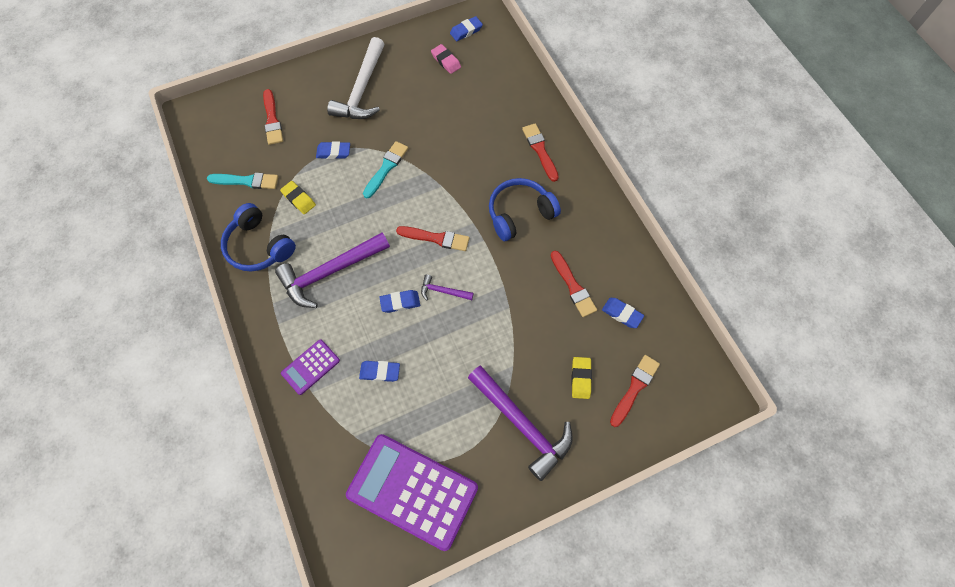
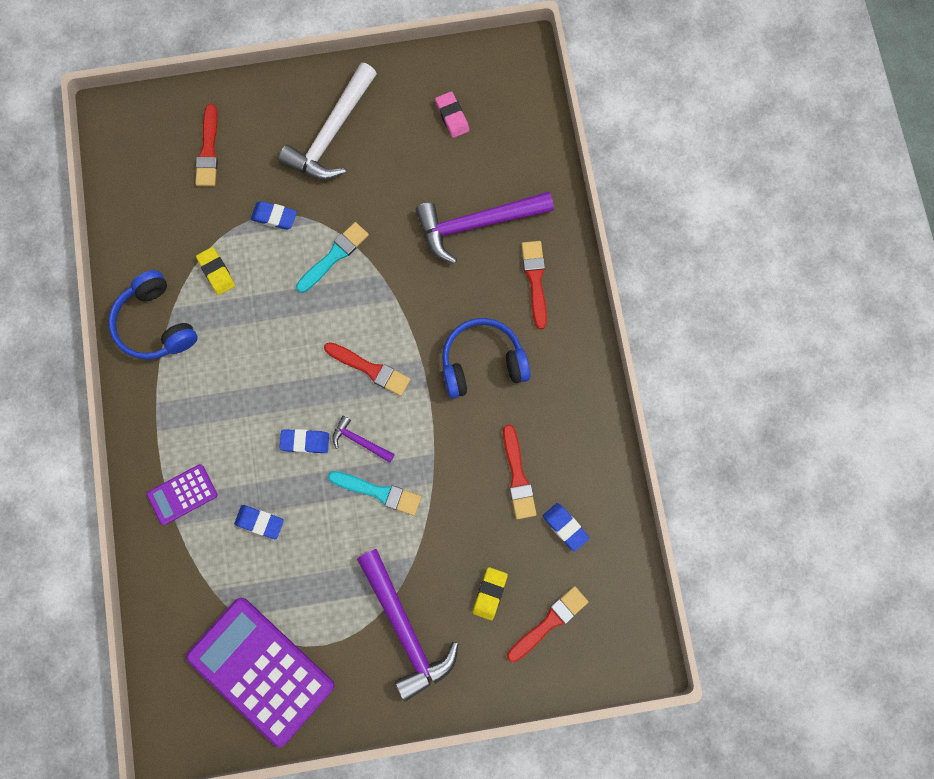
camera: 15 degrees right, 10 degrees up
turquoise brush [207,173,278,189] -> turquoise brush moved to [328,471,421,516]
purple hammer [275,233,390,308] -> purple hammer moved to [416,192,554,264]
blue eraser [450,16,483,41] -> none

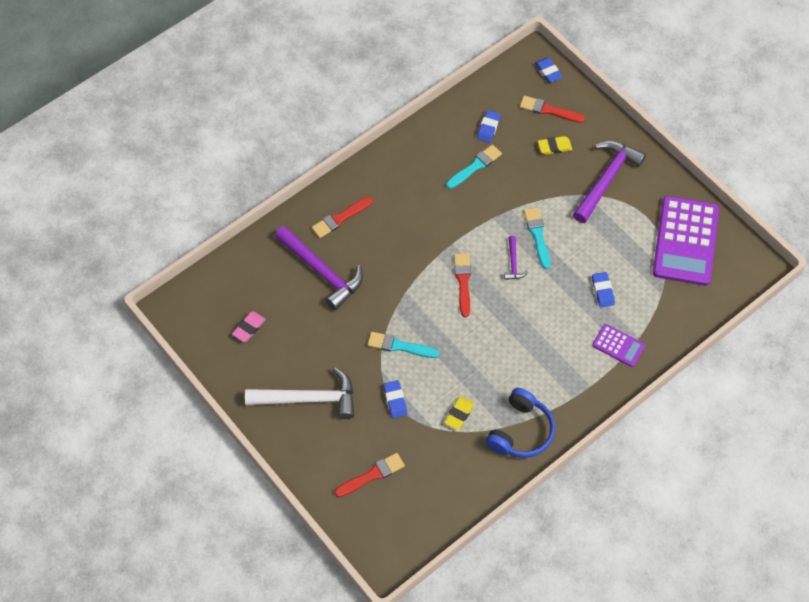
camera: 120 degrees left, 15 degrees down
blue eraser [280,429,329,453] -> blue eraser moved to [535,58,563,83]
blue headphones [442,318,531,398] -> none
red brush [503,424,537,519] -> turquoise brush [446,145,502,189]

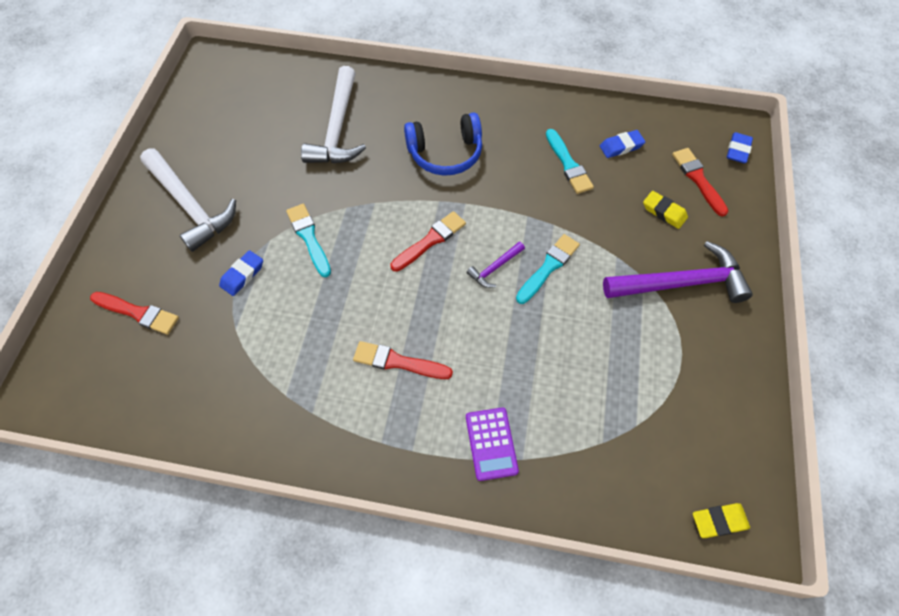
camera: 50 degrees right, 0 degrees up
pink eraser [232,311,266,342] -> none
purple hammer [275,226,363,310] -> white hammer [301,66,366,163]
red brush [312,196,373,238] -> red brush moved to [353,341,453,379]
yellow eraser [444,396,475,430] -> yellow eraser moved to [693,503,750,538]
turquoise brush [446,145,502,189] -> turquoise brush turned 60 degrees clockwise [546,129,594,194]
blue headphones [485,388,555,458] -> blue headphones moved to [404,113,482,176]
blue eraser [592,272,615,308] -> none
purple calculator [653,196,719,286] -> none

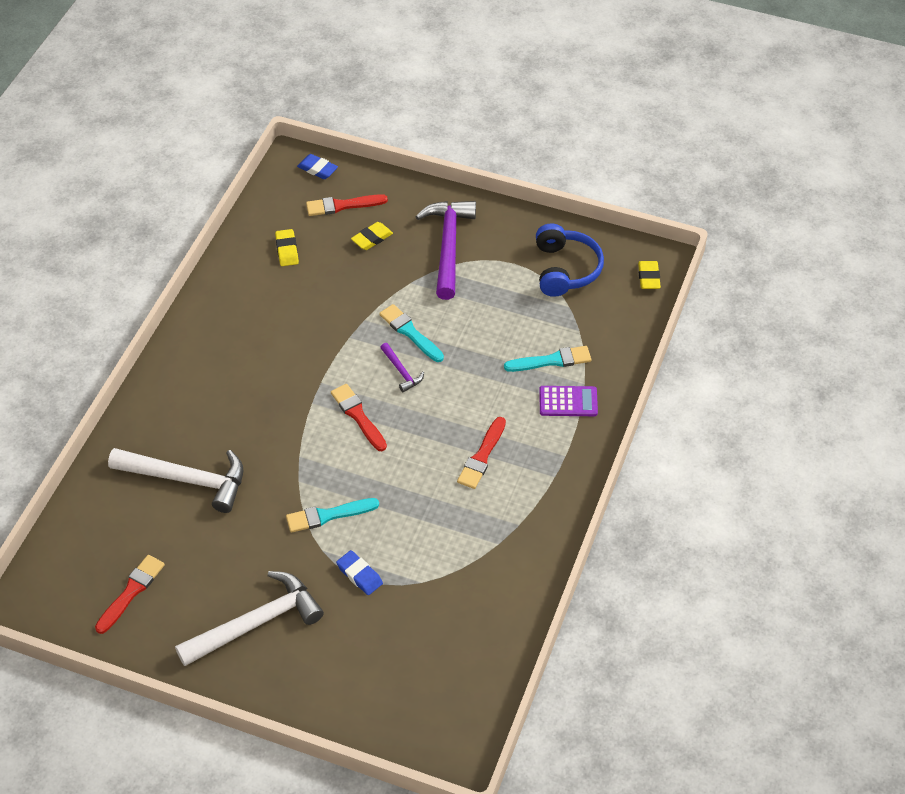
camera: 80 degrees left, 10 degrees down
red brush [90,292,179,335] -> red brush moved to [95,555,165,634]
blue headphones [404,113,482,176] -> blue headphones moved to [536,223,604,297]
turquoise brush [546,129,594,194] -> turquoise brush moved to [504,346,591,372]
blue eraser [600,130,645,158] -> yellow eraser [275,229,299,266]

